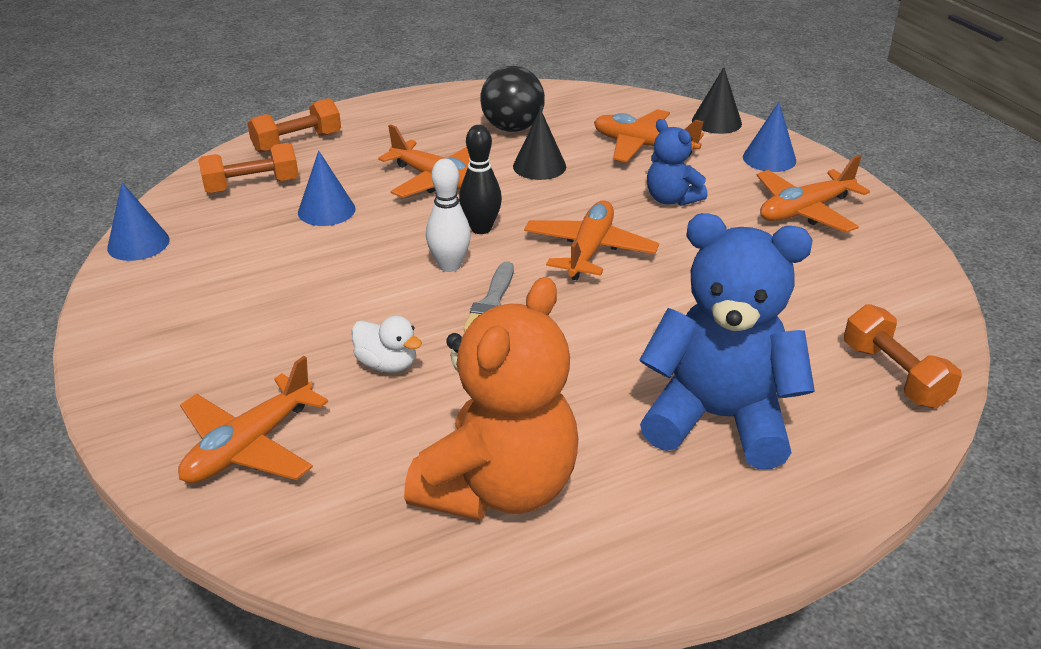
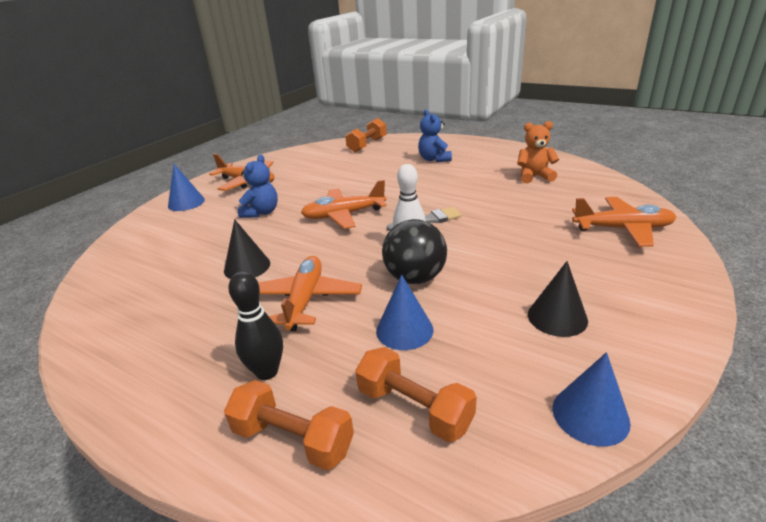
camera: 120 degrees left, 5 degrees down
white duck [352,316,422,373] -> none
orange teddy bear [404,277,578,521] -> orange teddy bear [517,121,559,183], size x0.51
black bowling pin [459,125,502,234] -> black bowling pin moved to [228,271,283,380]
black ball [480,66,545,132] -> black ball moved to [382,219,447,284]
orange plane [594,109,704,162] -> none
blue teddy bear [639,213,815,469] -> blue teddy bear [418,110,452,162], size x0.51
black cone [692,67,742,134] -> black cone moved to [528,261,588,337]

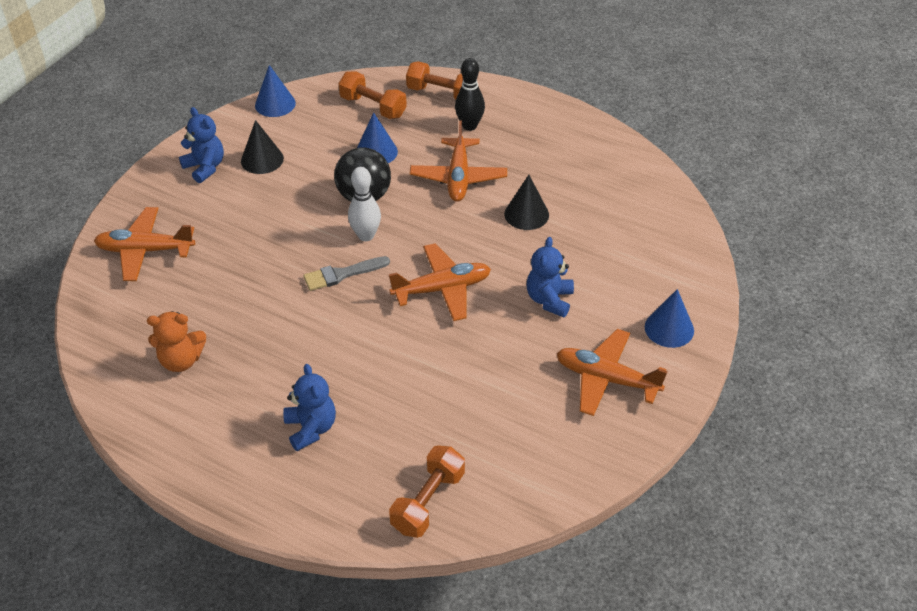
camera: 175 degrees right, 15 degrees up
none -> blue teddy bear [179,107,224,183]

